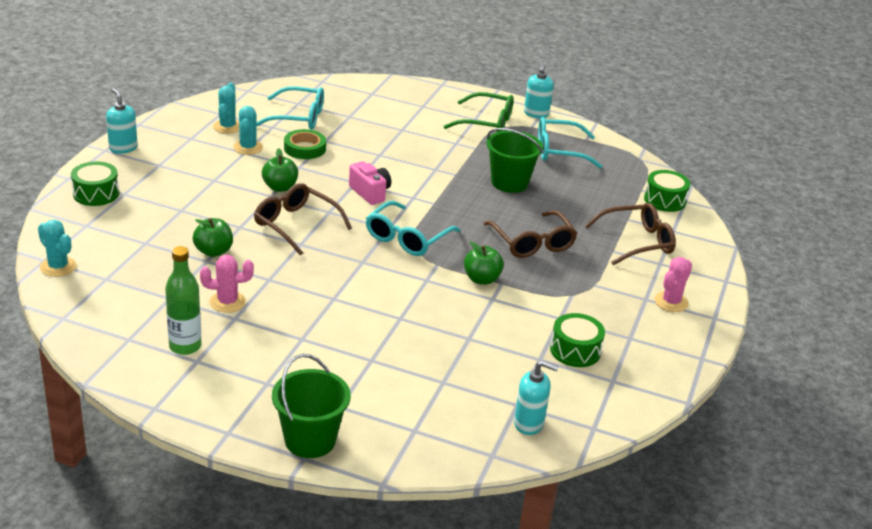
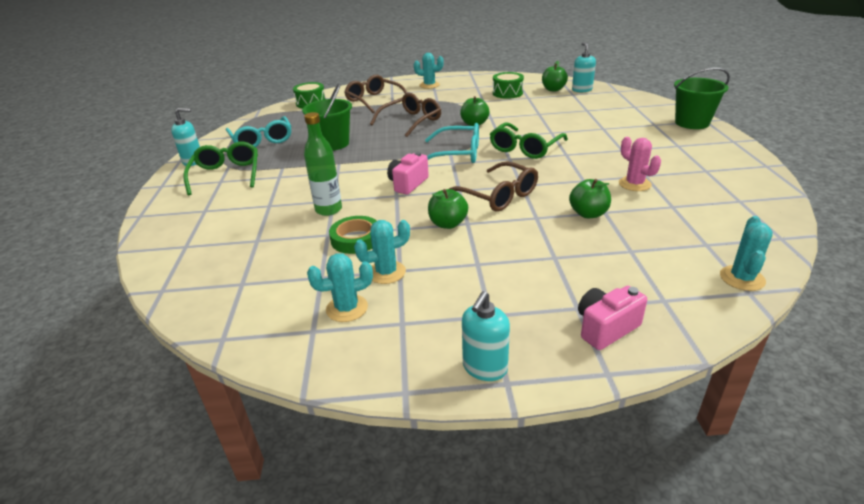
camera: 110 degrees left, 0 degrees up
green drum [71,161,119,206] -> pink camera [578,286,647,350]
green bottle [165,246,201,355] -> green bottle moved to [304,112,342,216]
brown glasses [254,183,352,256] -> brown glasses turned 60 degrees counterclockwise [449,161,538,211]
turquoise glasses [257,86,324,129] -> none
pink cactus [654,257,692,312] -> turquoise cactus [414,53,444,89]
none -> green glasses [490,122,568,159]
none -> green apple [542,61,568,91]

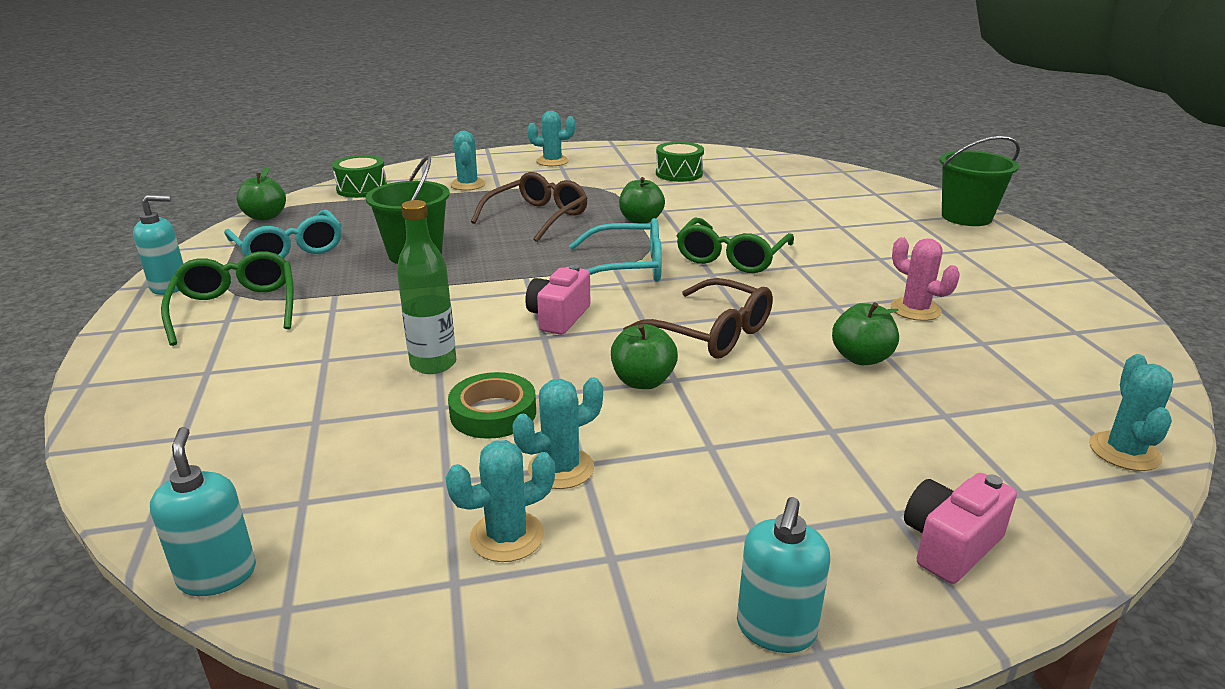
camera: 10 degrees left, 5 degrees down
brown glasses [344,75,407,113] -> turquoise cactus [450,131,486,190]
green apple [542,61,568,91] -> green apple moved to [236,167,286,220]
turquoise soap dispenser [572,42,596,92] -> turquoise soap dispenser moved to [150,427,256,596]

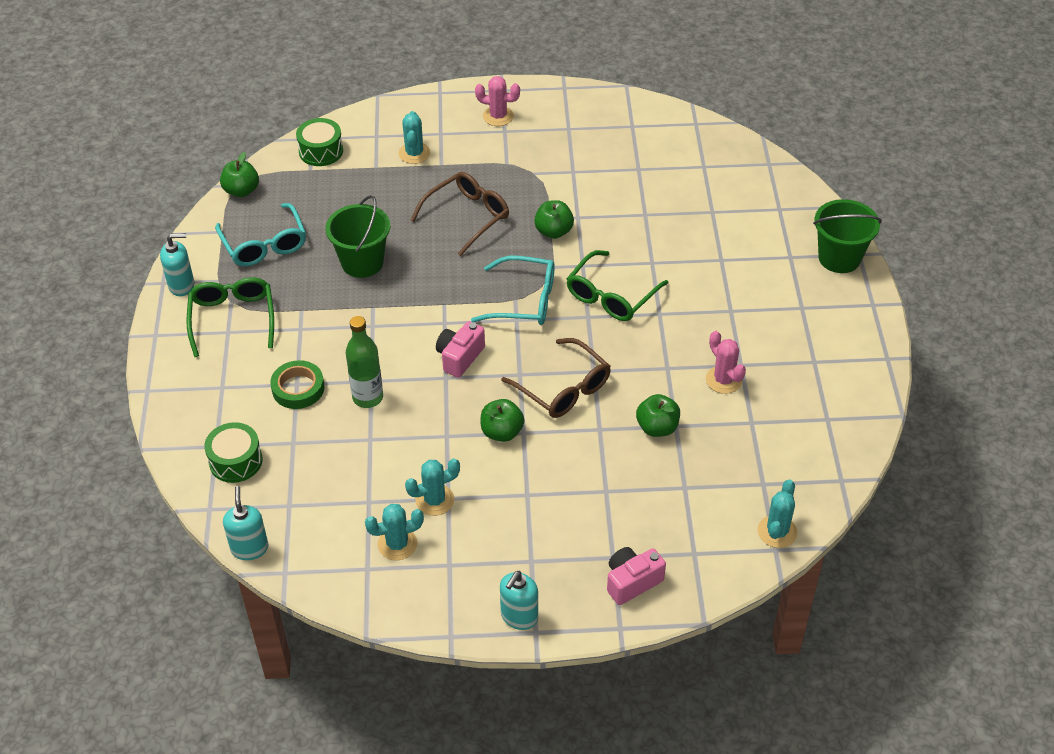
camera: 10 degrees right, 20 degrees up
green tape [448,372,536,439] -> green tape moved to [270,360,324,409]
turquoise cactus [527,111,575,166] -> pink cactus [475,76,520,126]
green drum [656,142,704,182] -> green drum moved to [204,422,263,483]

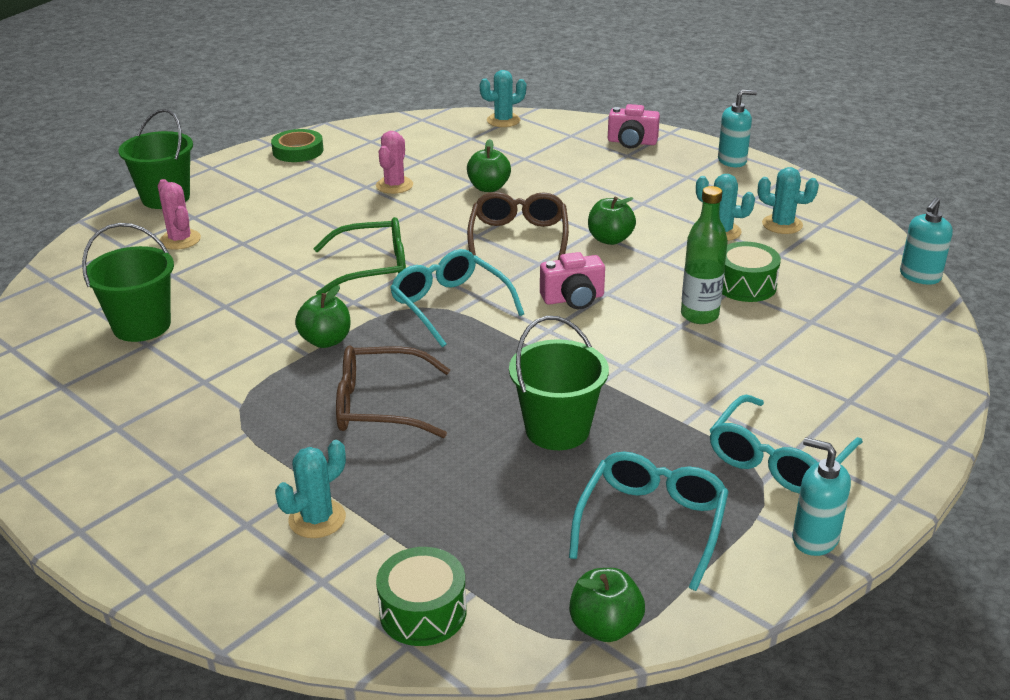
camera: 135 degrees left, 15 degrees down
green glasses [187,277,274,357] -> turquoise glasses [710,395,863,494]
green drum [204,422,263,483] -> green drum moved to [722,242,781,302]
green tape [270,360,324,409] -> green tape moved to [271,129,324,162]
pink cactus [475,76,520,126] -> pink cactus moved to [158,179,201,250]
none -> green bucket [82,223,174,342]

